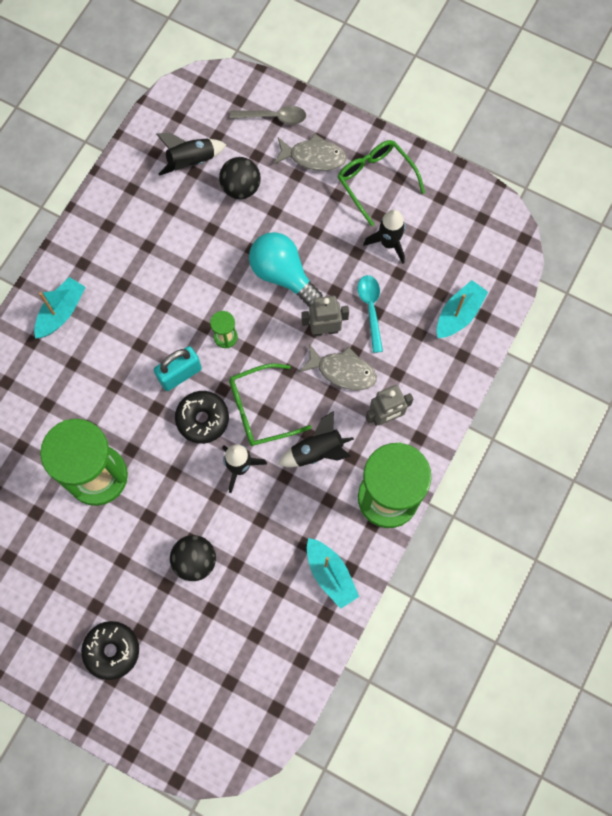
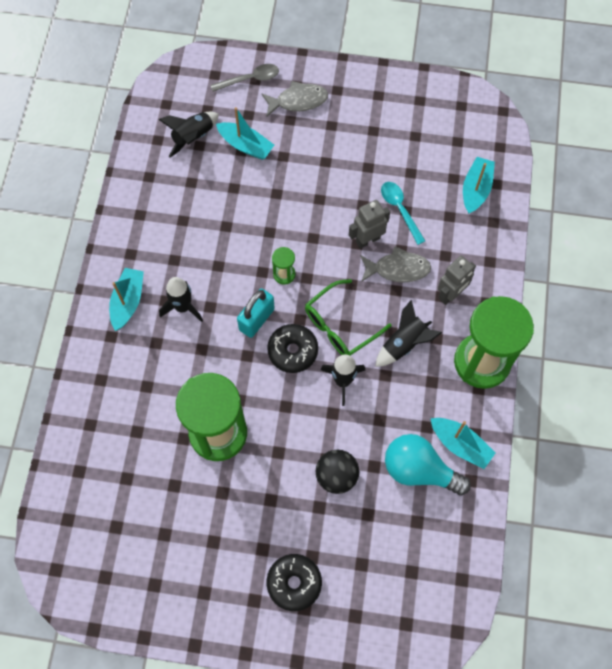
camera: 20 degrees left, 5 degrees down
black ball [219,157,261,199] -> turquoise boat [216,107,274,160]
turquoise light bulb [249,232,323,307] -> turquoise light bulb moved to [385,434,471,496]
green glasses [338,140,425,226] -> none
black rocket [363,209,405,264] -> black rocket moved to [159,277,203,322]

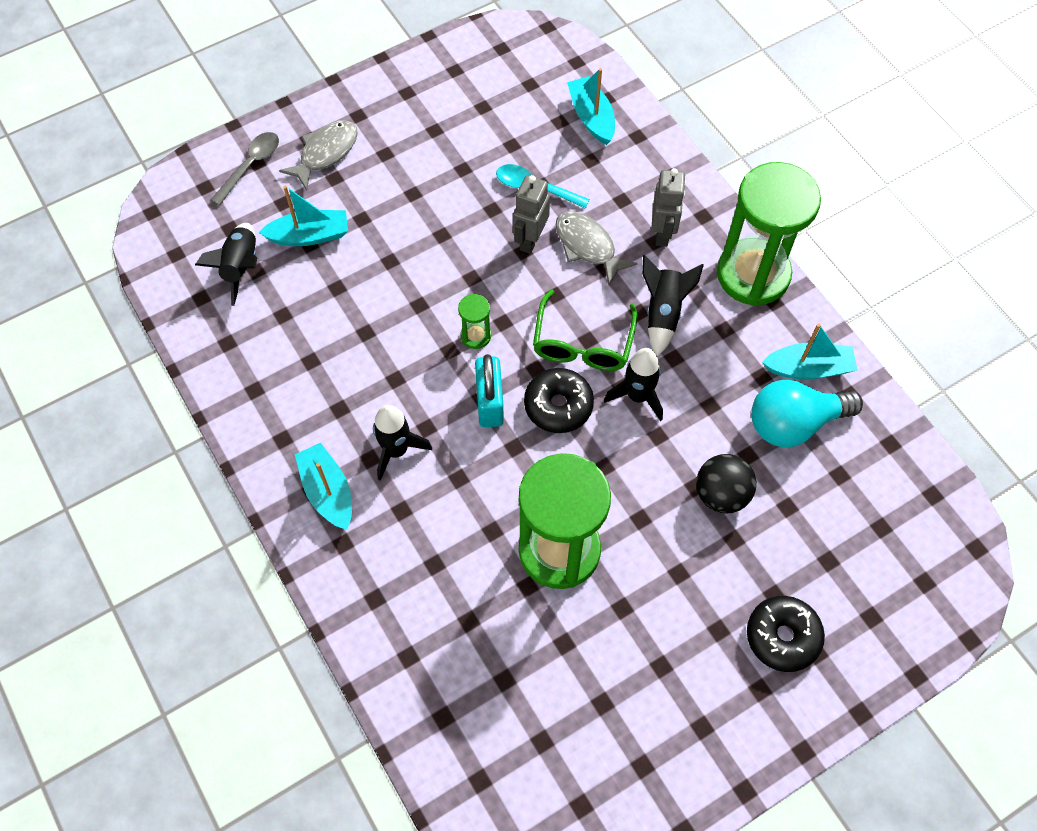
camera: 40 degrees left, 5 degrees down
grey fish [360,246,431,282] -> grey fish turned 90 degrees counterclockwise [555,211,638,285]

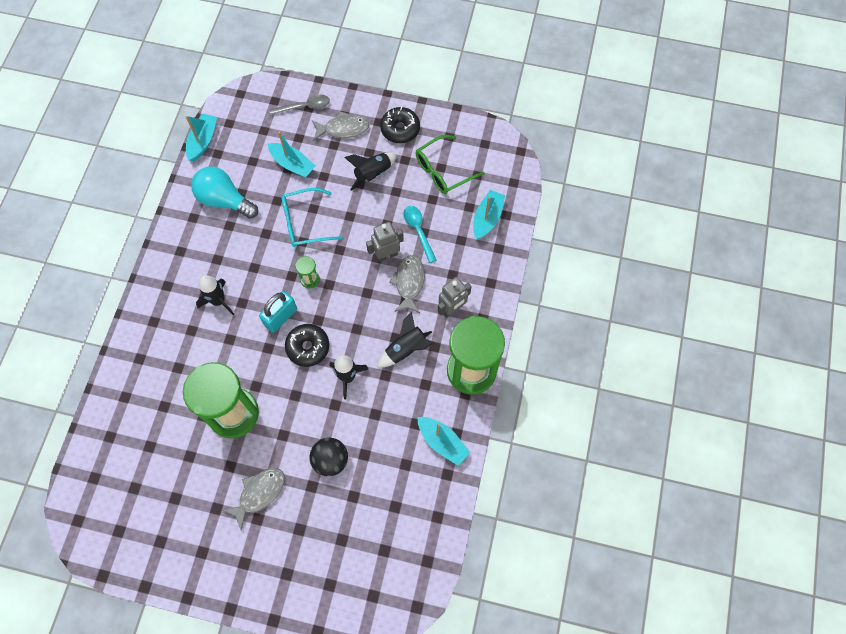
camera: 45 degrees right, 5 degrees up
black rocket [195,223,257,306] -> black rocket moved to [344,153,397,191]
turquoise boat [295,443,352,530] -> turquoise boat moved to [186,114,217,161]
green glasses [533,289,638,371] -> green glasses moved to [416,135,485,194]
black donut [747,596,825,672] -> black donut moved to [380,107,420,143]
turquoise light bulb [751,380,863,448] -> turquoise light bulb moved to [191,166,258,219]
none -> grey fish [222,468,285,530]
none -> turquoise glasses [282,188,342,247]

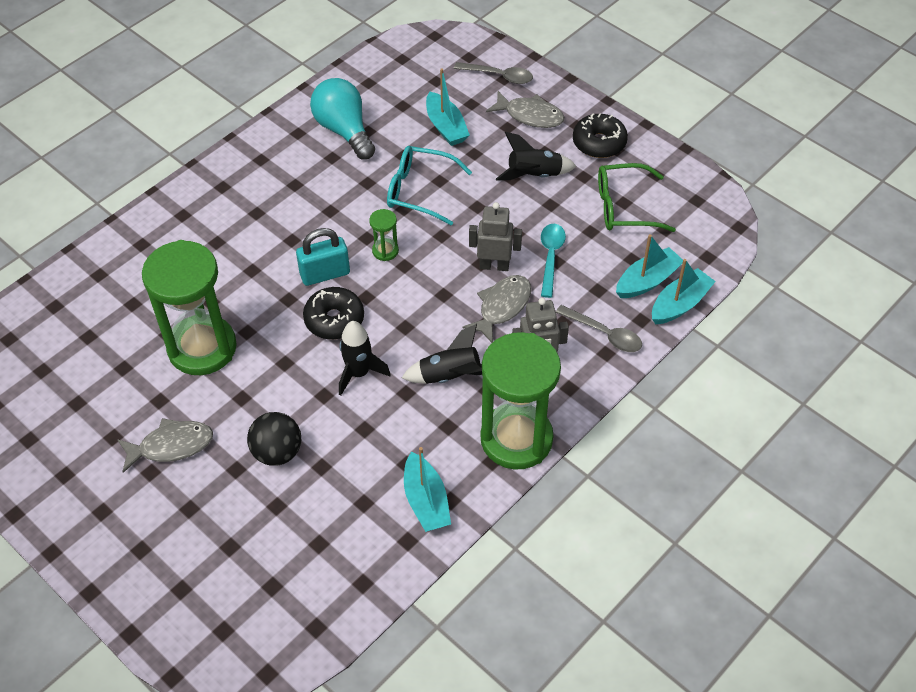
camera: 30 degrees right, 15 degrees down
turquoise boat [186,114,217,161] -> turquoise boat moved to [652,259,716,324]
black rocket [196,275,234,315] -> none
none -> grey spoon [556,305,642,352]

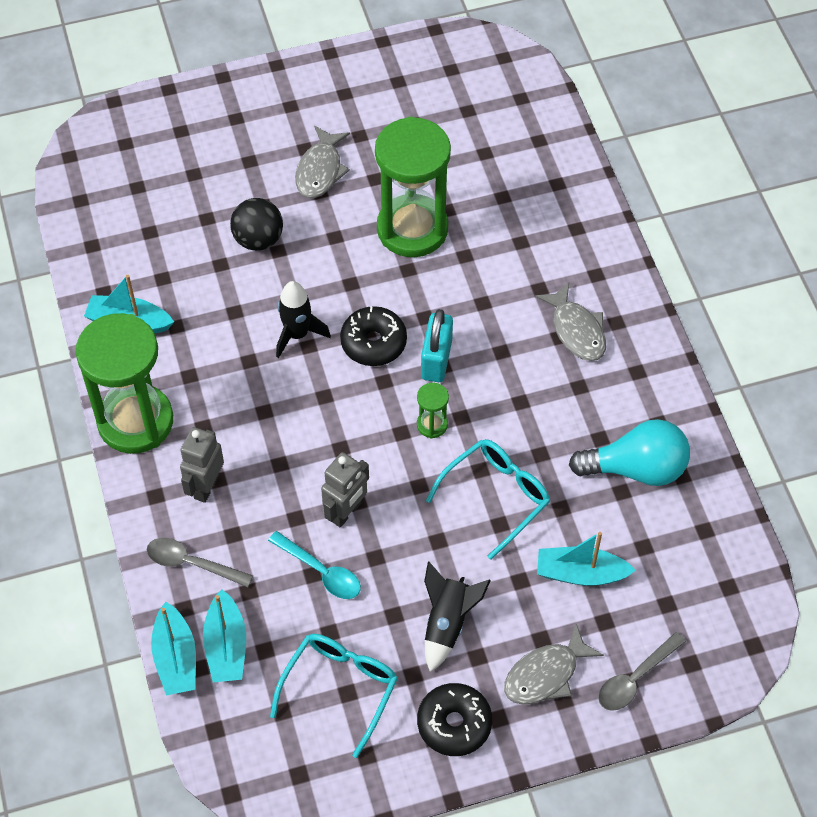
camera: 120 degrees right, 5 degrees up
black rocket [402,324,482,384] -> none
grey fish [462,275,531,343] -> grey fish moved to [535,282,606,361]
grey spoon [556,305,642,352] -> grey spoon turned 45 degrees clockwise [147,538,253,587]
green glasses [598,163,676,232] -> turquoise glasses [270,634,398,758]

